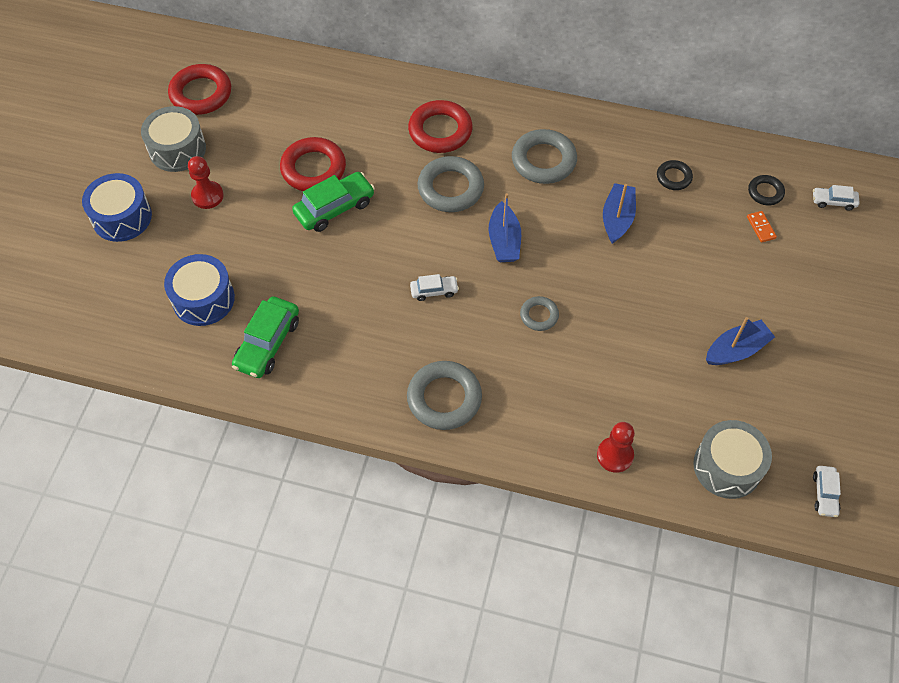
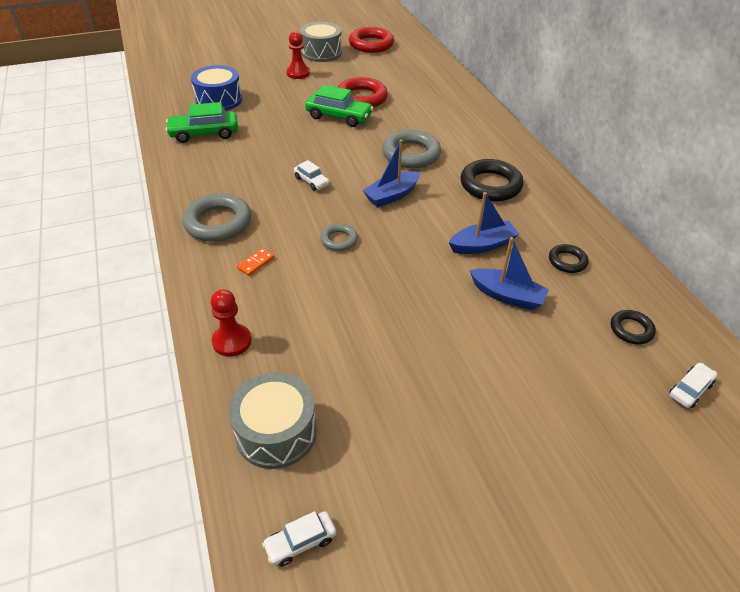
camera: 55 degrees right, 15 degrees down
blue drum [82,173,152,242] -> none
red ring [408,100,473,153] -> none
grey ring [512,129,577,184] -> black ring [460,159,524,202]
blue boat [706,317,775,365] -> blue boat moved to [470,237,549,310]
orange domino [747,211,777,243] -> orange domino moved to [237,248,275,276]
white car [813,185,860,211] -> white car turned 75 degrees clockwise [669,363,717,408]

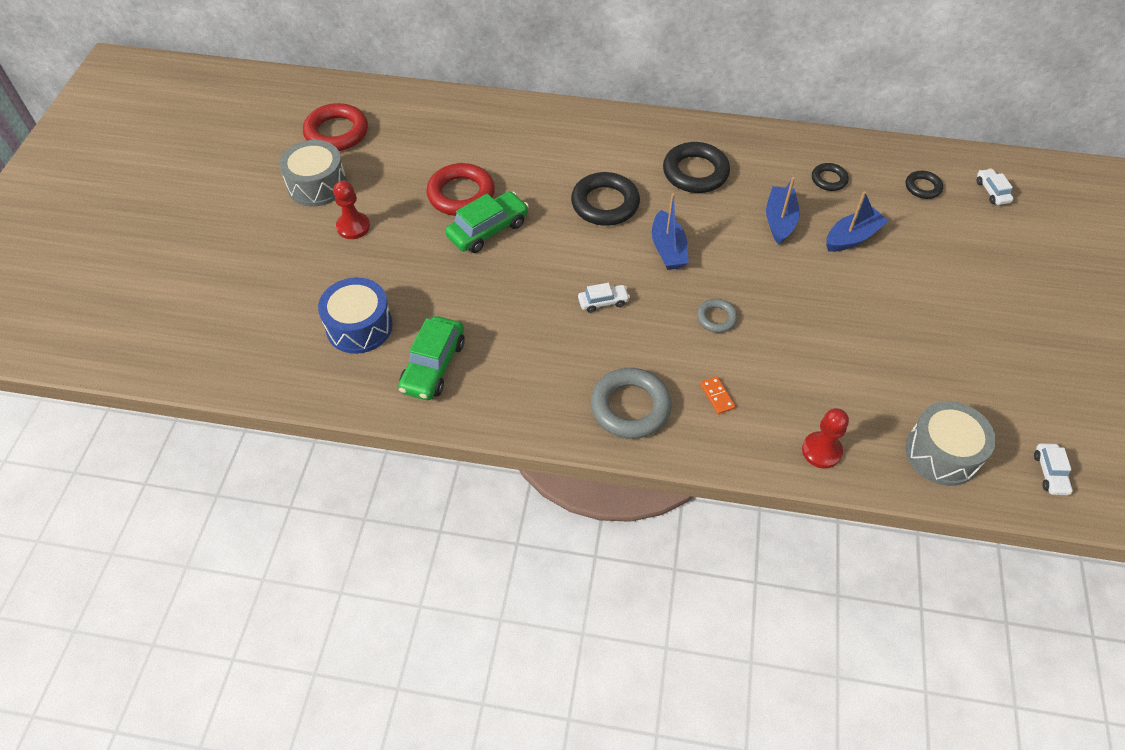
camera: 60 degrees left, 10 degrees up
grey ring [382,130,441,168] -> black ring [571,172,640,226]

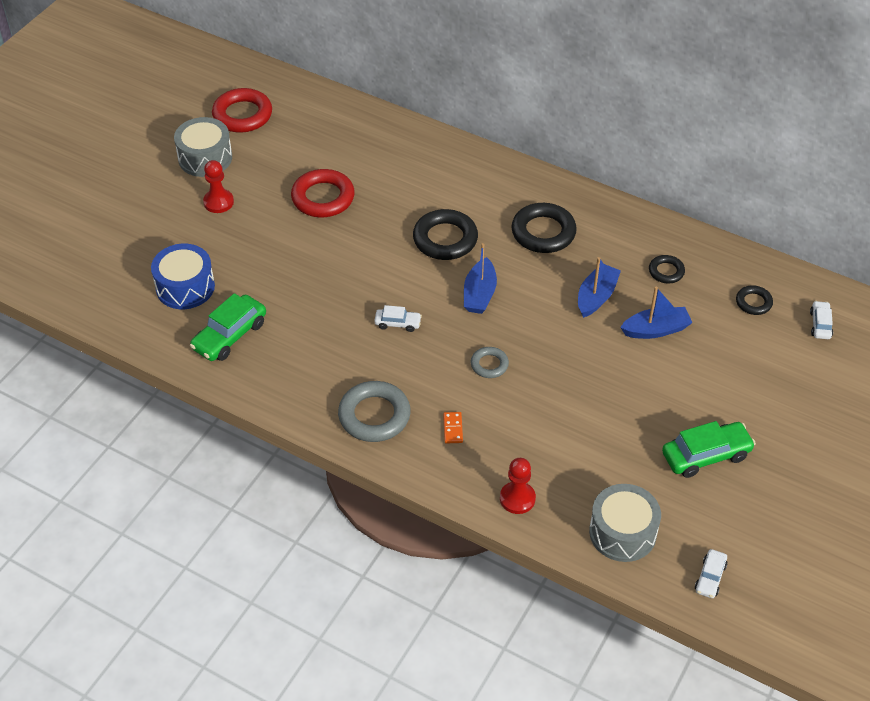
camera: 20 degrees right, 5 degrees down
green car [445,191,529,253] -> green car moved to [662,421,756,478]

